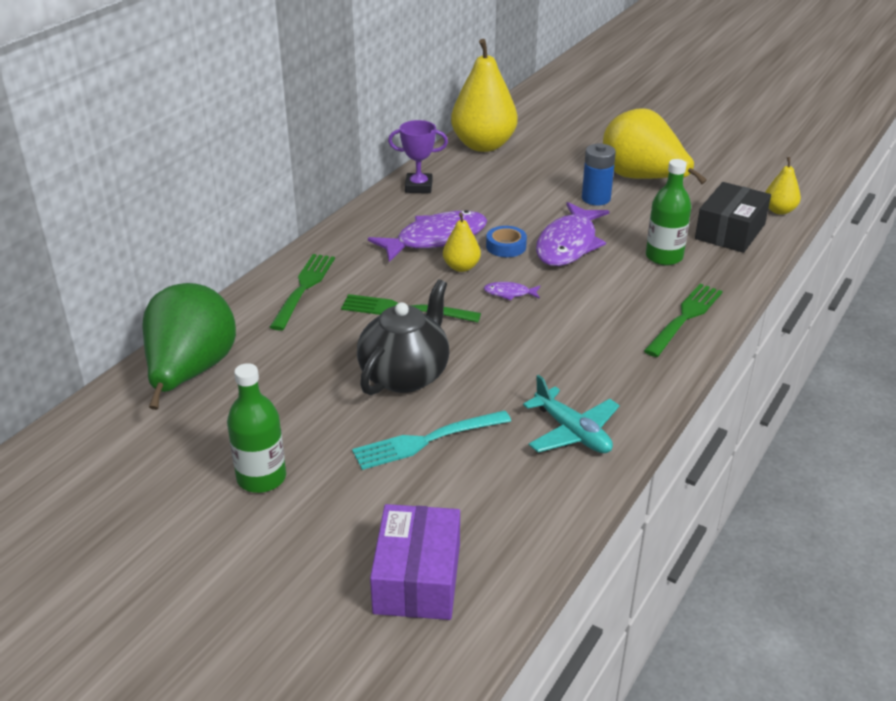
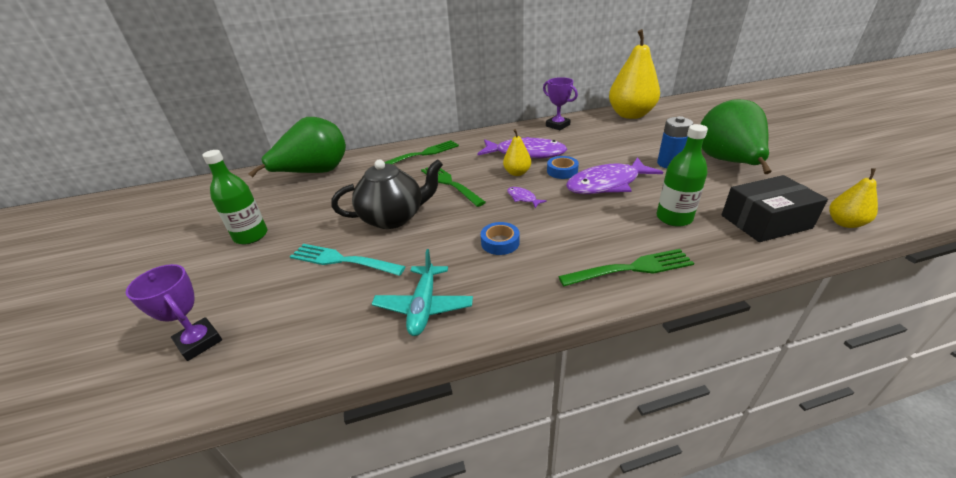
camera: 45 degrees right, 0 degrees up
purple box [370,504,460,620] -> purple trophy [125,264,222,361]
yellow pear [603,109,707,184] -> green pear [700,99,772,174]
none -> blue tape [481,222,520,255]

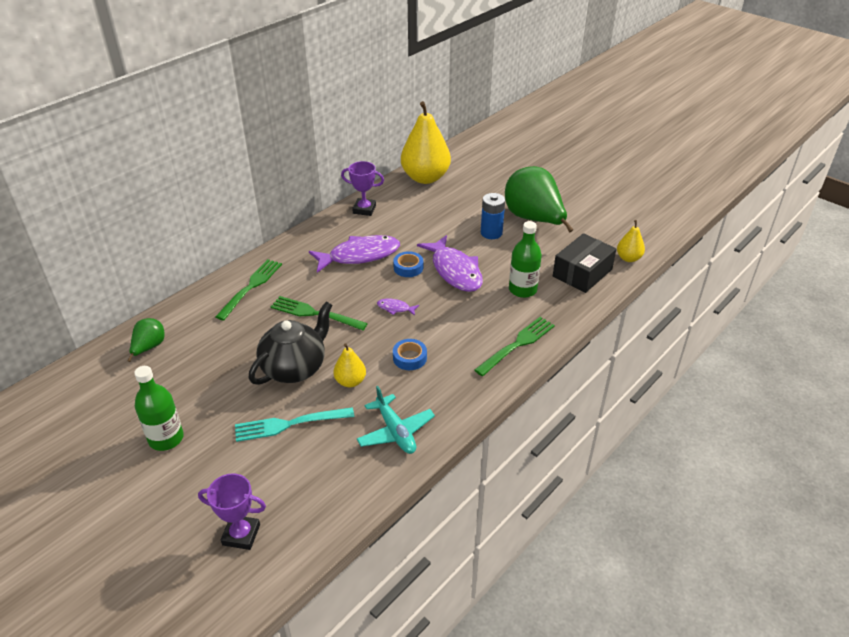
camera: 35 degrees left, 5 degrees up
green pear [248,117,346,177] -> green pear [128,318,165,362], size x0.48
yellow pear [503,129,531,176] -> yellow pear moved to [333,343,366,388]
purple fish [566,157,663,194] -> purple fish turned 60 degrees counterclockwise [417,235,483,292]

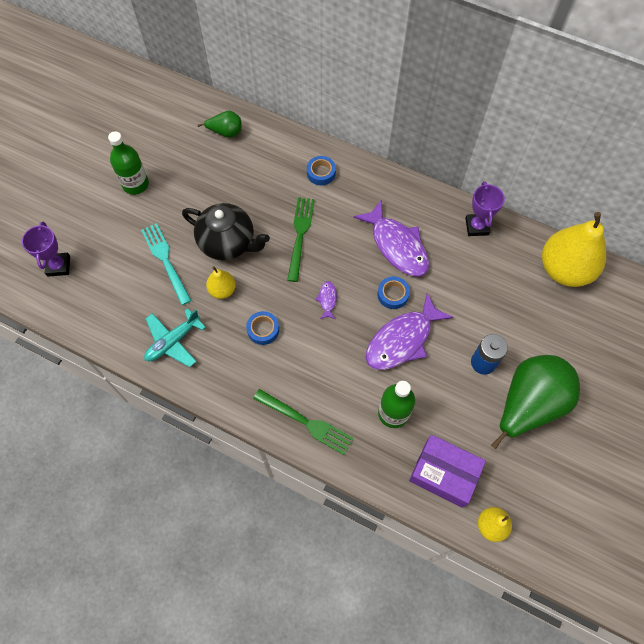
camera: 75 degrees right, 25 degrees up
green fork [215,259,282,320] -> blue tape [307,156,336,185]
black box [553,233,616,293] -> purple box [409,435,486,508]

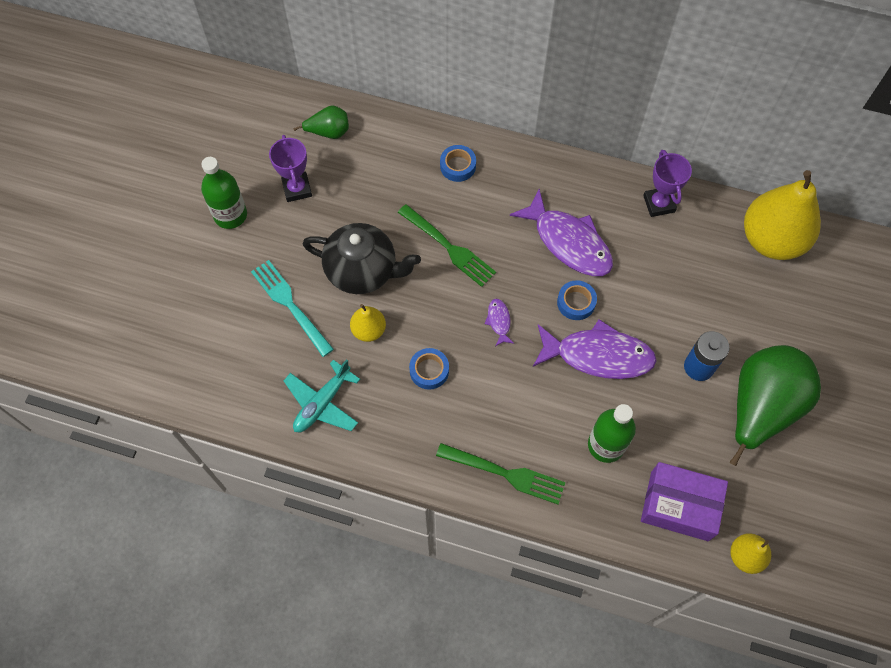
camera: 10 degrees left, 0 degrees up
purple trophy [22,222,70,277] -> purple trophy moved to [269,135,312,202]
green fork [287,197,315,282] -> green fork turned 135 degrees clockwise [398,204,496,287]
purple fish [366,293,454,370] -> purple fish turned 120 degrees counterclockwise [533,319,657,379]

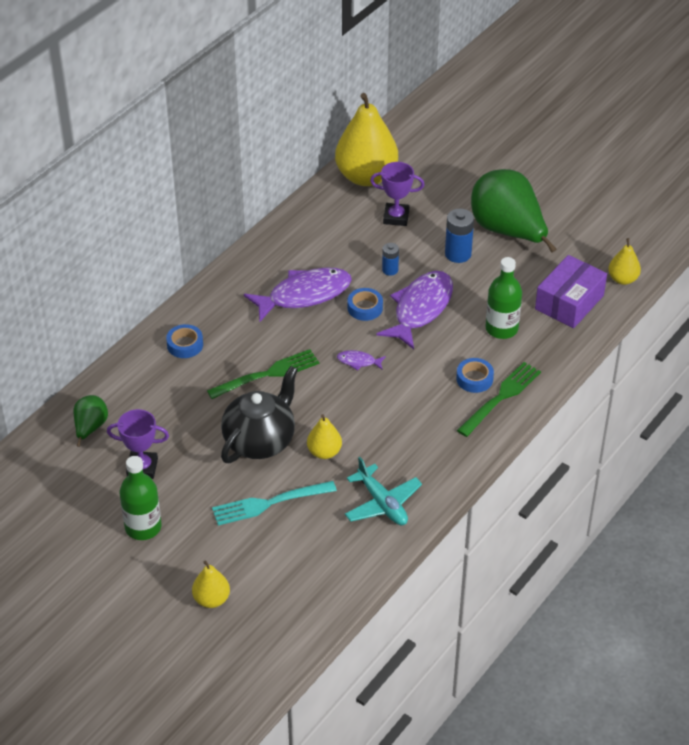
camera: 70 degrees left, 20 degrees down
blue tape [409,348,449,390] -> blue tape moved to [456,358,494,393]
purple trophy [643,150,692,217] -> purple trophy moved to [370,162,424,226]
none -> yellow pear [192,560,230,608]
none -> blue battery [382,243,399,276]

